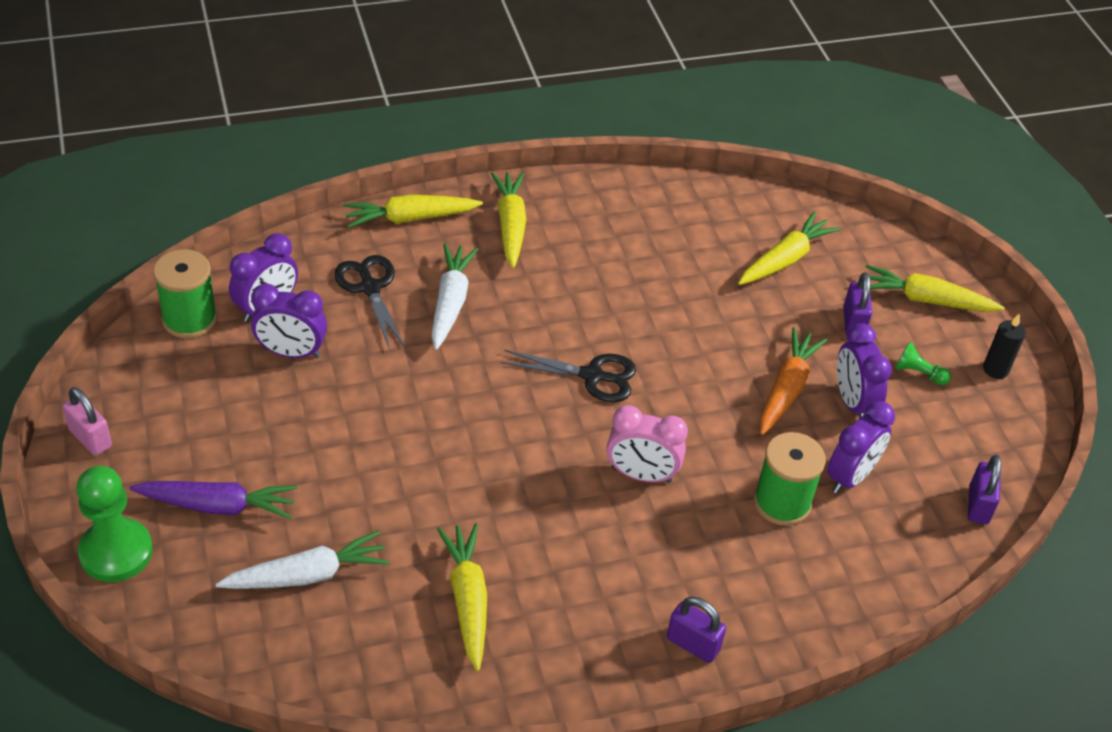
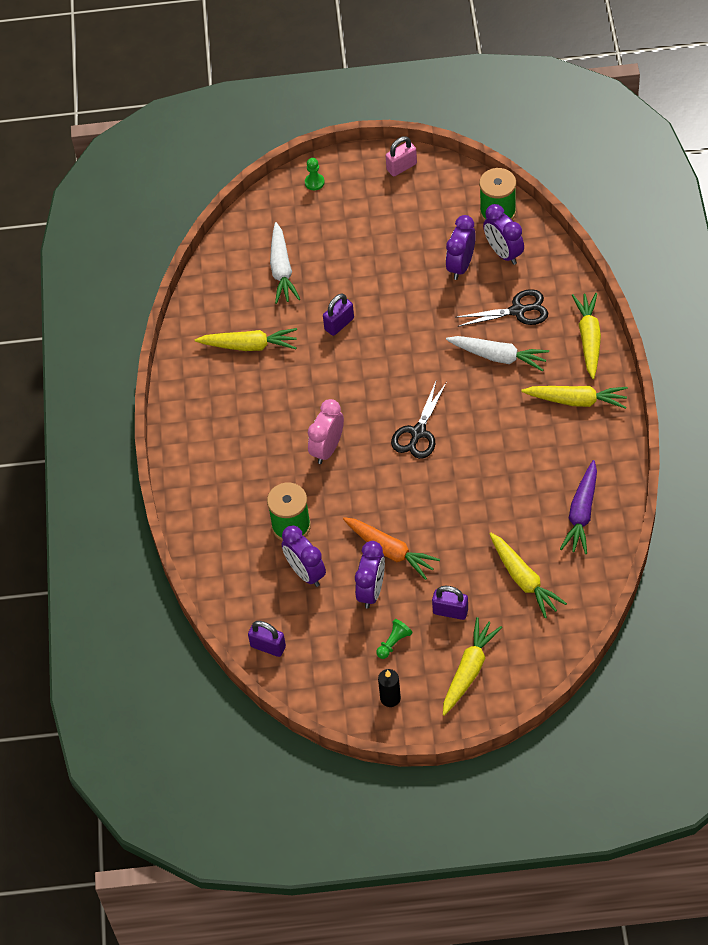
camera: 110 degrees right, 10 degrees up
green pawn [76,466,153,582] -> green pawn [305,158,325,190], size x0.48
purple carrot [129,481,297,519] -> purple carrot moved to [560,460,597,554]
purple padlock [667,596,726,663] -> purple padlock moved to [323,294,354,336]
purple clock [837,324,892,418] -> purple clock turned 105 degrees clockwise [355,541,385,609]

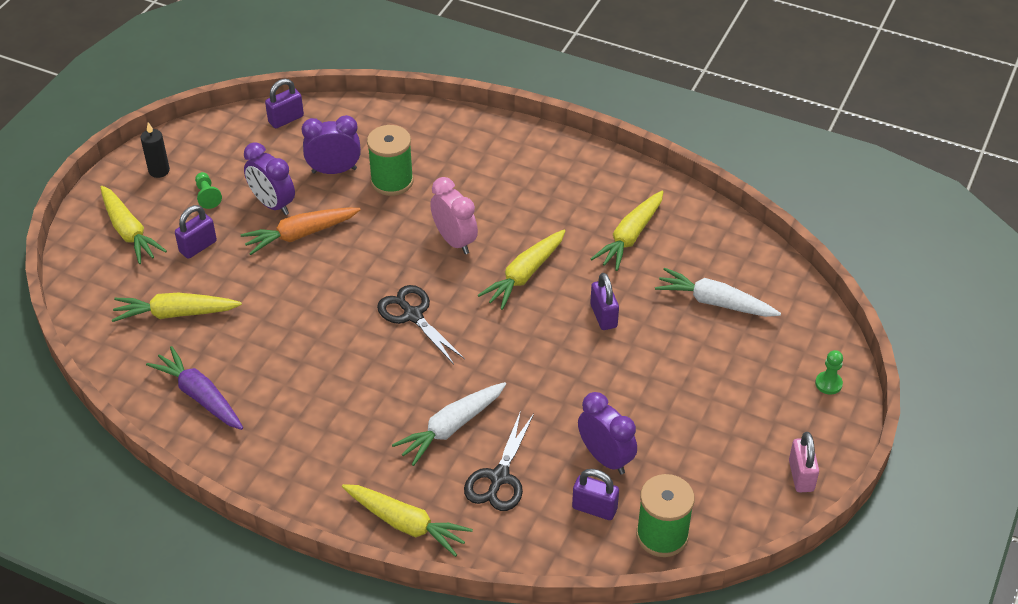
camera: 115 degrees right, 10 degrees down
purple clock [483,204,524,265] -> purple padlock [572,469,619,520]
yellow carrot [521,386,628,409] -> yellow carrot moved to [478,230,565,310]

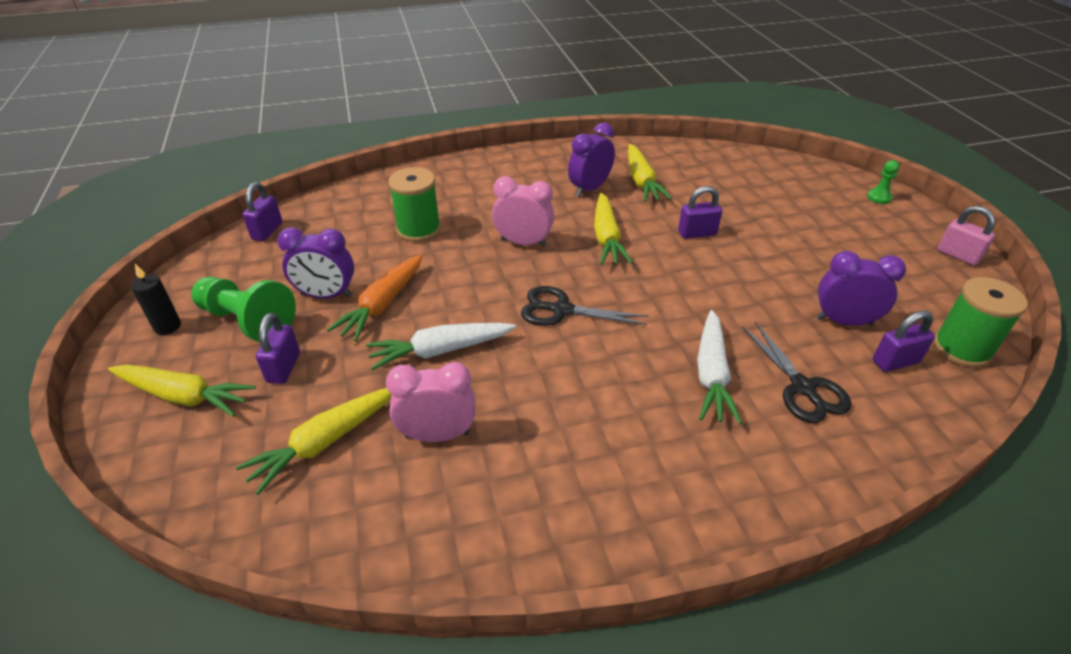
camera: 40 degrees left, 5 degrees down
purple carrot [146,346,243,430] -> none
green pawn [195,172,222,209] -> green pawn [191,277,296,342], size x2.08
purple clock [302,115,361,174] -> purple clock moved to [568,123,615,197]
yellow carrot [342,484,473,557] -> none
purple padlock [590,273,619,330] -> purple padlock turned 45 degrees counterclockwise [678,186,722,239]
white carrot [655,267,781,317] -> white carrot moved to [366,323,516,370]
none -> pink clock [386,362,475,442]

